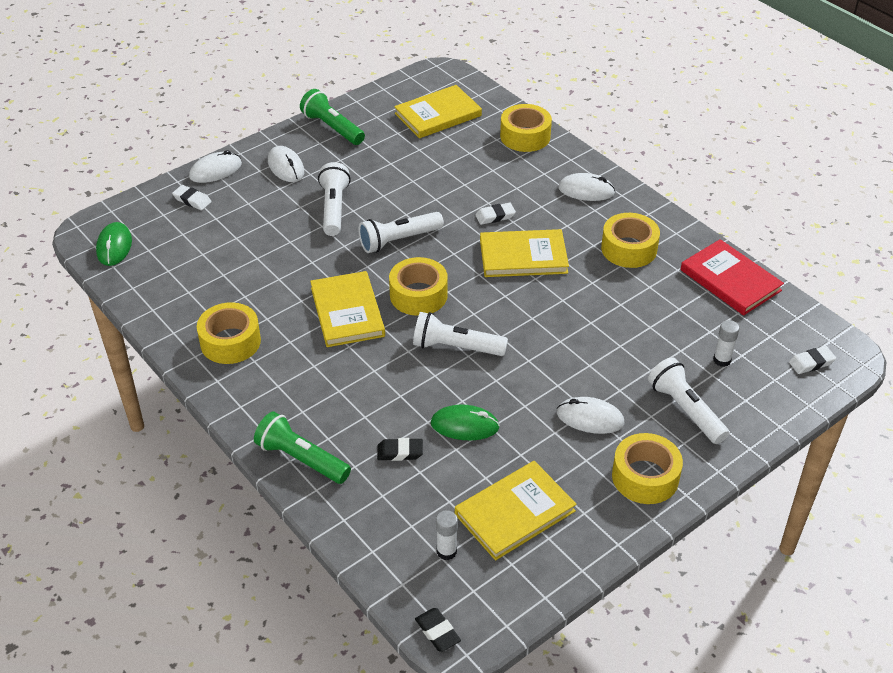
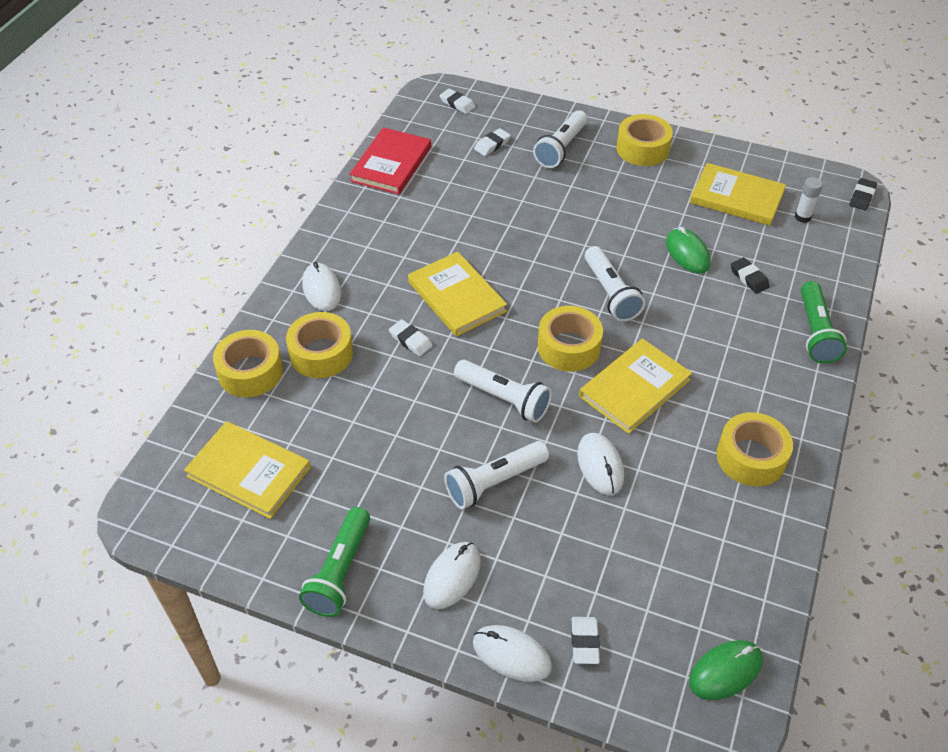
camera: 120 degrees left, 5 degrees up
white mouse [557,397,625,434] -> white mouse moved to [577,433,624,495]
yellow tape [601,213,660,268] -> yellow tape moved to [286,312,353,378]
white glue stick [713,320,740,367] -> white eraser [474,128,511,156]

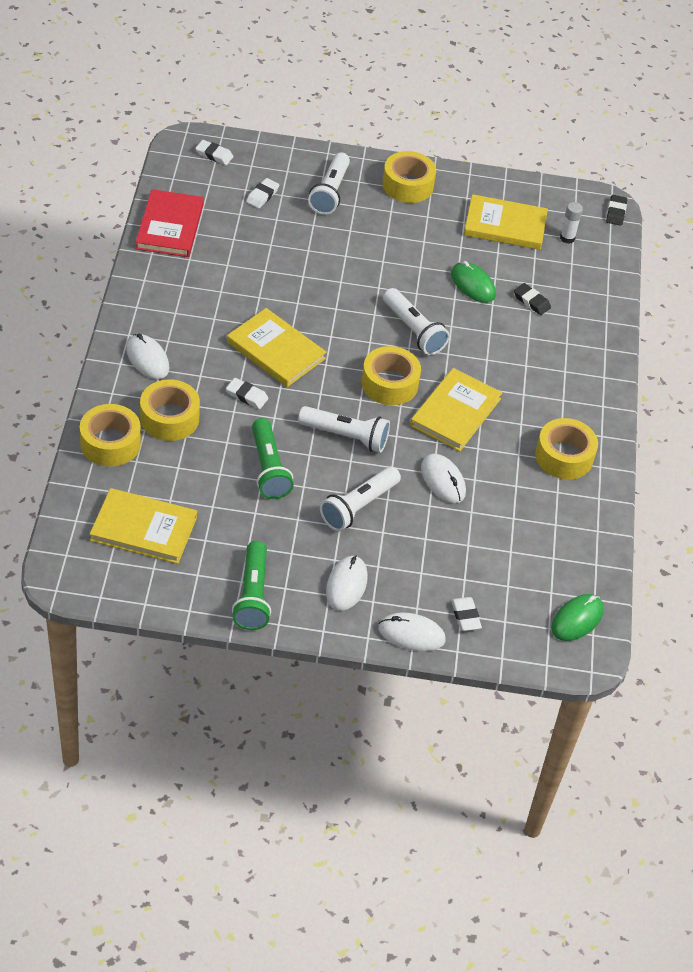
camera: 20 degrees left, 0 degrees up
green flashlight [801,281,847,364] -> green flashlight moved to [252,418,294,499]

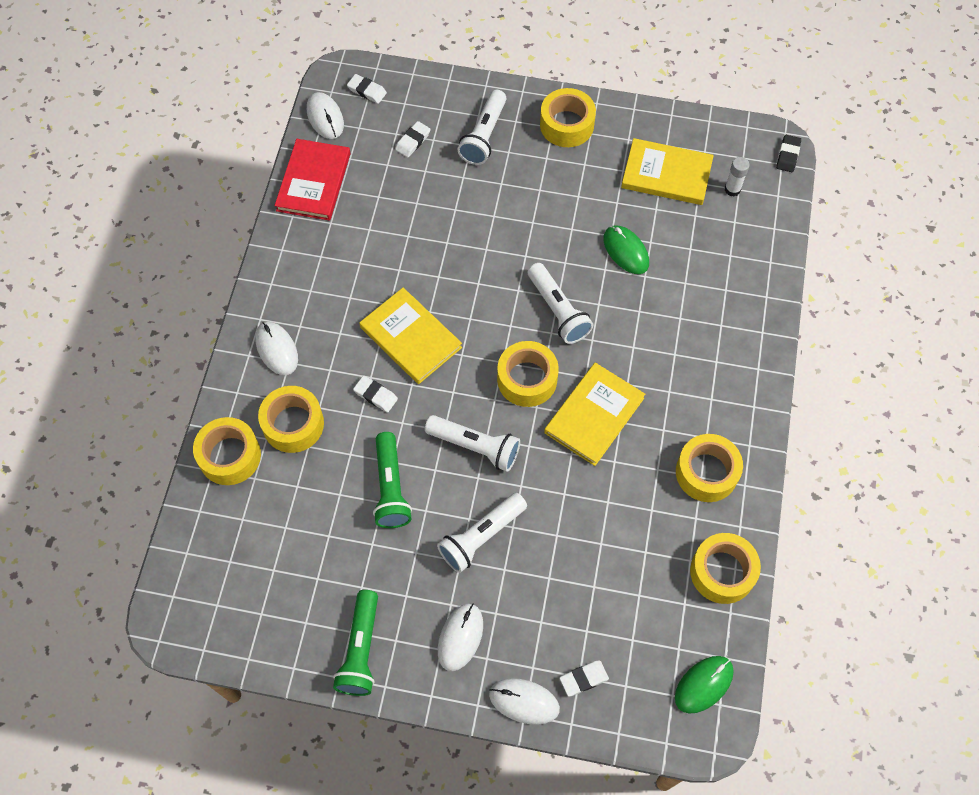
camera: 10 degrees right, 15 degrees up
yellow book [90,488,197,564] -> none
white mouse [421,454,466,503] -> white mouse moved to [307,92,344,139]
white eraser [451,597,482,631] -> white eraser turned 75 degrees clockwise [560,660,609,697]
black eraser [514,283,551,315] -> none
none -> yellow tape [690,533,761,604]

